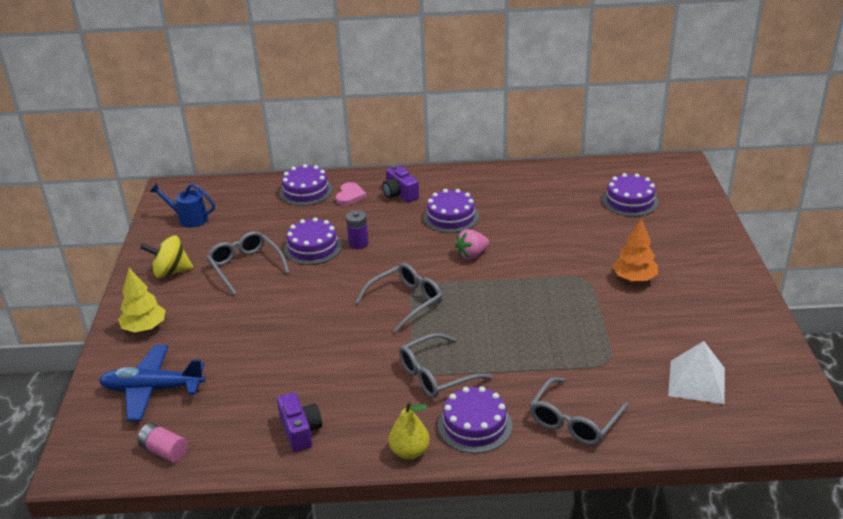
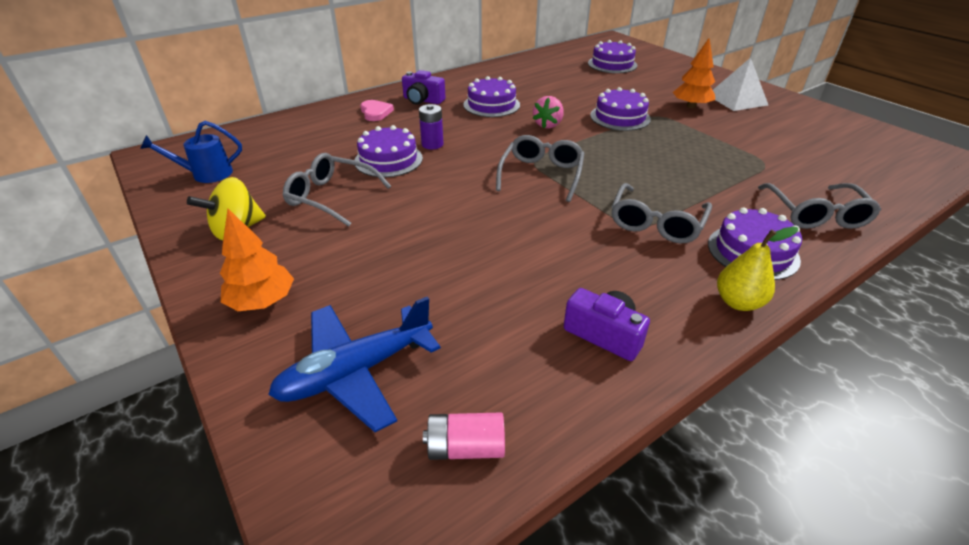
camera: 35 degrees left, 5 degrees up
yellow tree [118,268,166,332] -> orange tree [220,209,294,311]
purple cake [279,164,333,206] -> purple cake moved to [590,87,651,131]
white pyramid [668,341,725,404] -> white pyramid moved to [713,58,768,111]

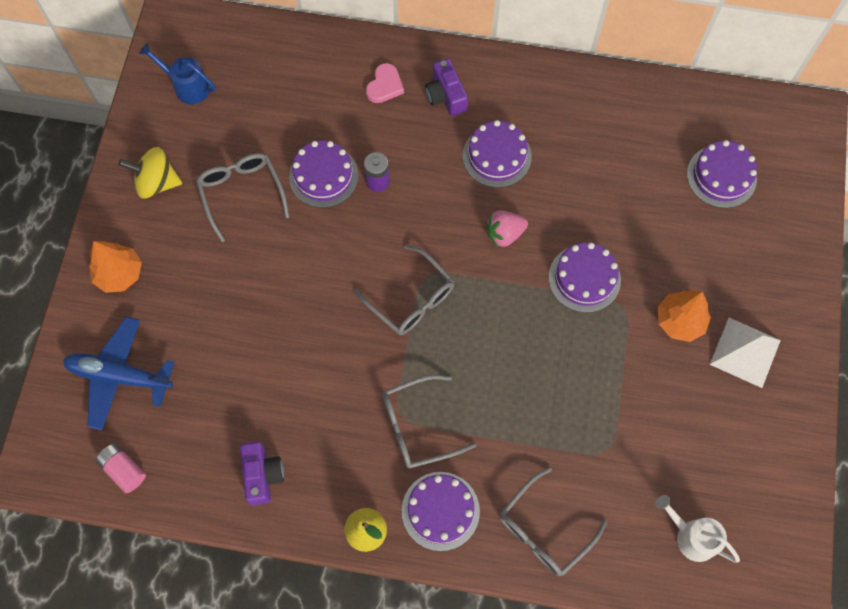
camera: 45 degrees right, 30 degrees up
grey glasses [496,135,585,202] -> grey glasses turned 75 degrees clockwise [354,244,454,335]
none -> white watering can [655,495,740,563]

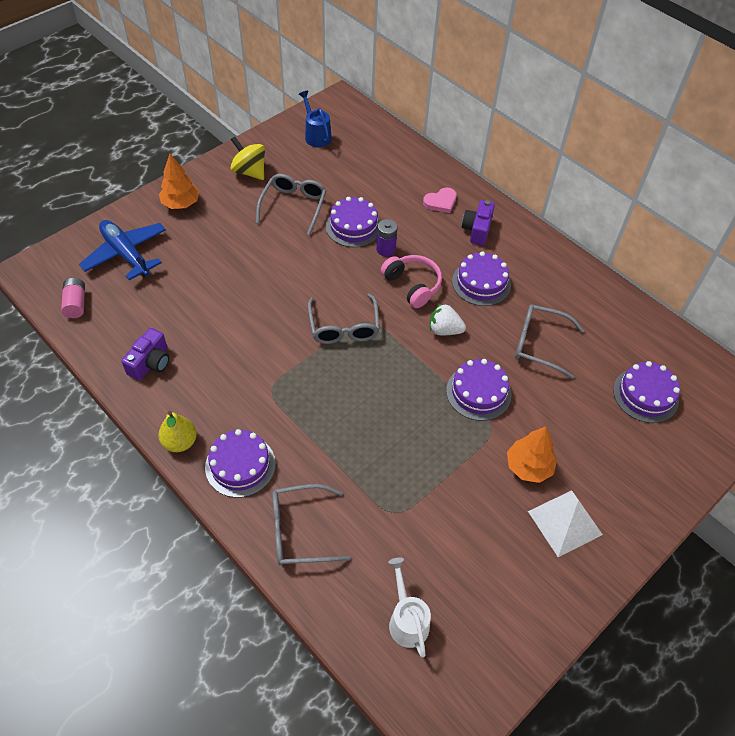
camera: 35 degrees right, 15 degrees down
grey glasses [383,375,476,468] -> grey glasses moved to [515,305,584,379]
pink strawberry [486,211,528,247] -> white strawberry [430,304,466,335]
none -> pink headphones [381,255,442,308]

